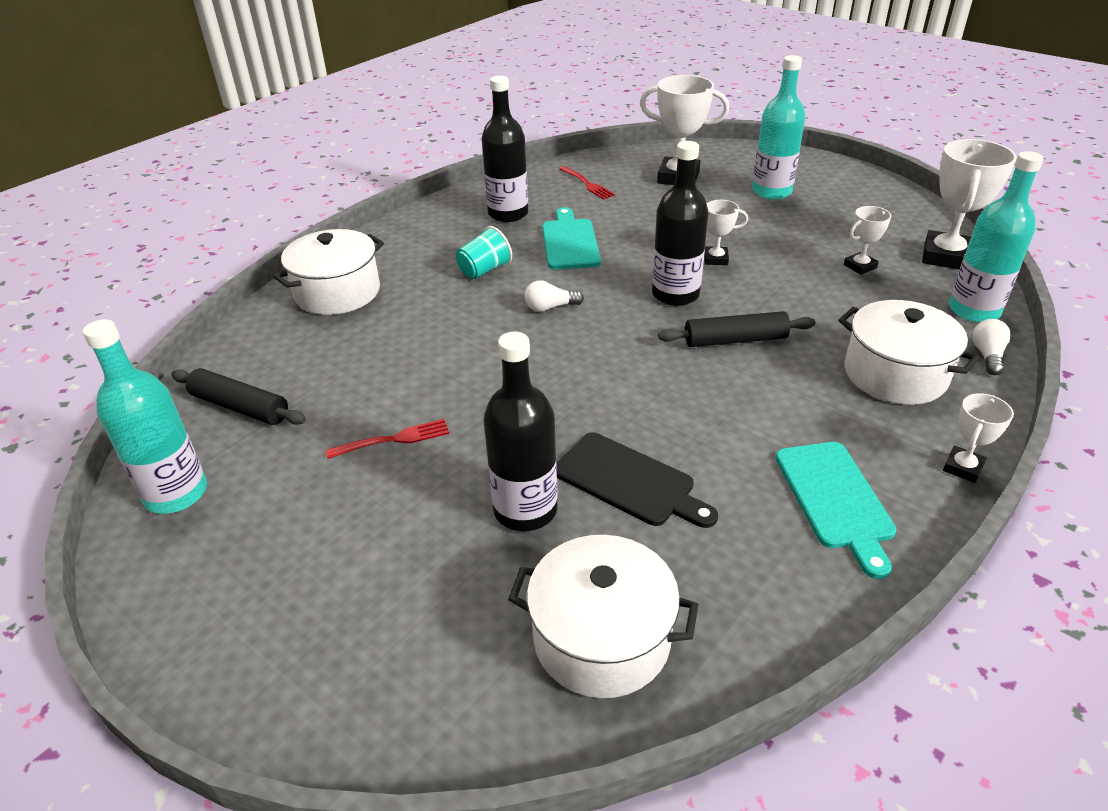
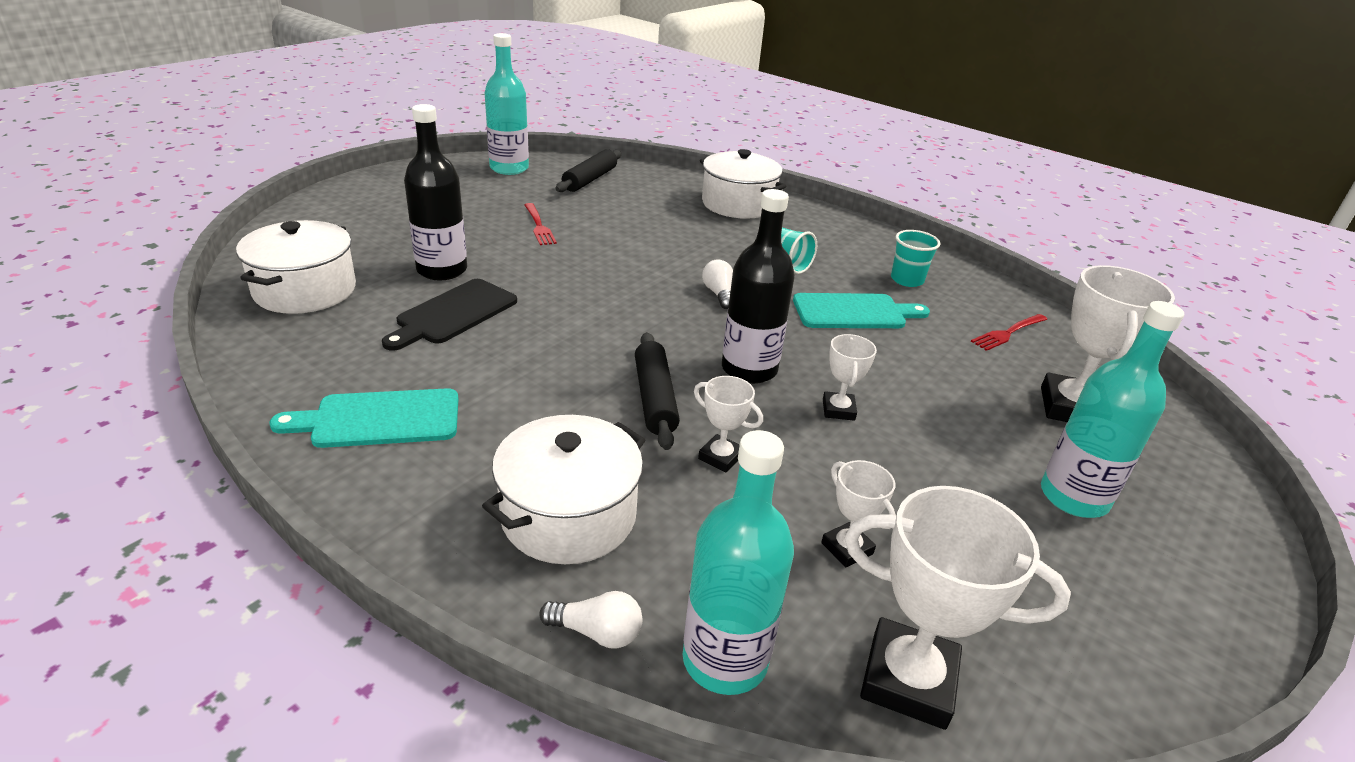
camera: 85 degrees right, 5 degrees down
black bottle [482,76,528,222] -> turquoise cup [891,230,940,287]
white trophy [943,393,1014,483] -> white trophy moved to [694,376,763,473]

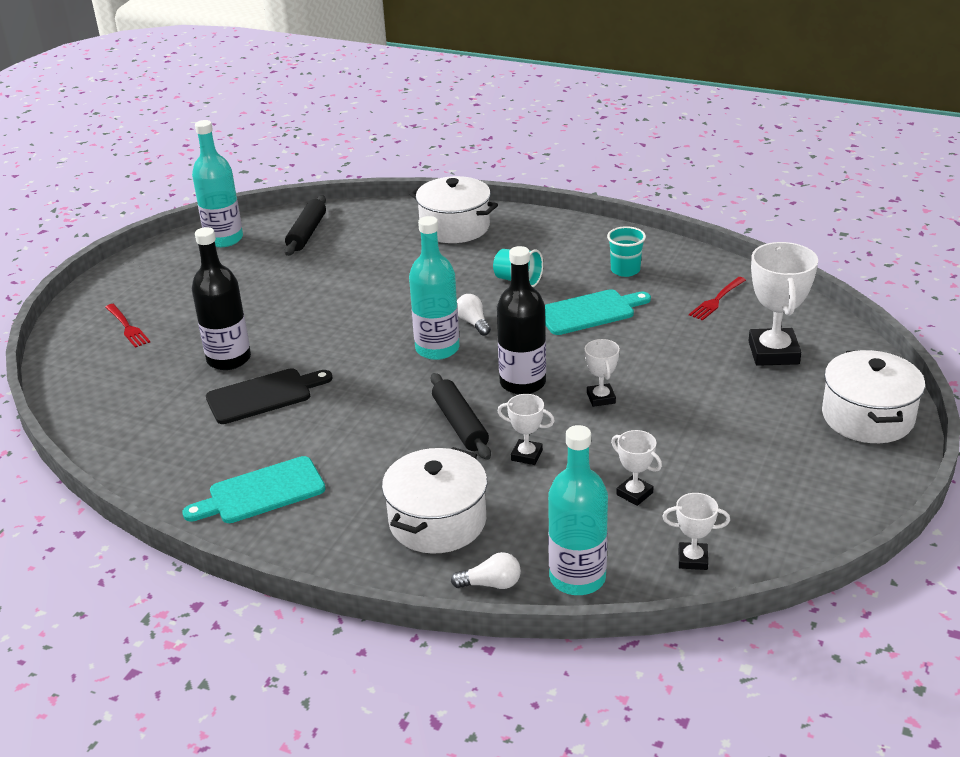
camera: 10 degrees left, 0 degrees up
white pot [236,220,356,314] -> white pot moved to [822,350,925,443]
black cutting board [382,279,517,351] -> black cutting board turned 135 degrees counterclockwise [206,368,333,424]
red fork [525,203,557,245] -> red fork moved to [105,304,150,348]
white trophy [845,486,1071,730] -> white trophy [662,493,730,570], size x0.53
turquoise bottle [1041,301,1184,518] -> turquoise bottle moved to [409,216,459,360]

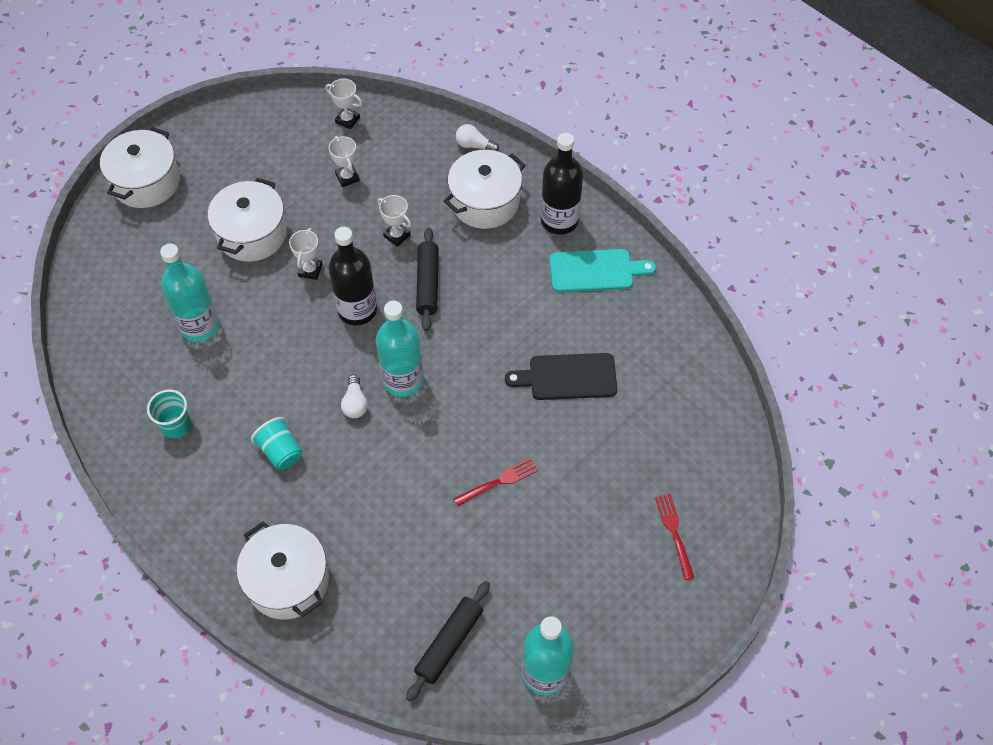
camera: 160 degrees left, 25 degrees up
black bottle [192,227,251,370] -> black bottle moved to [541,133,583,235]
turquoise cutting board [545,289,651,335] -> none
turquoise bottle [548,425,608,595] -> turquoise bottle moved to [160,243,219,342]
red fork [689,277,746,321] -> red fork moved to [453,458,538,506]
white trophy [749,242,818,366] -> none
none -> white pot [208,178,287,262]

